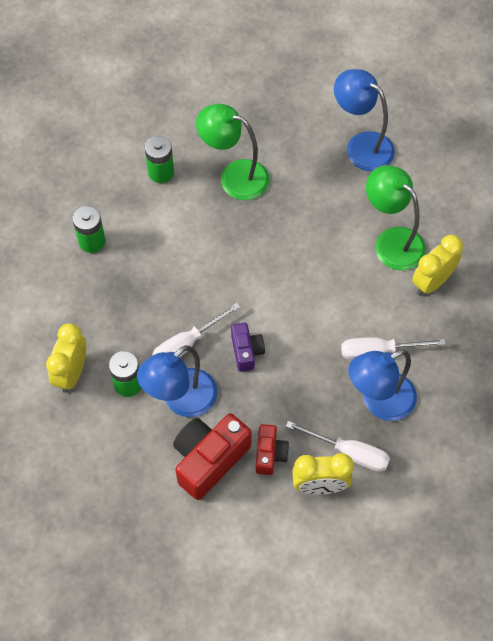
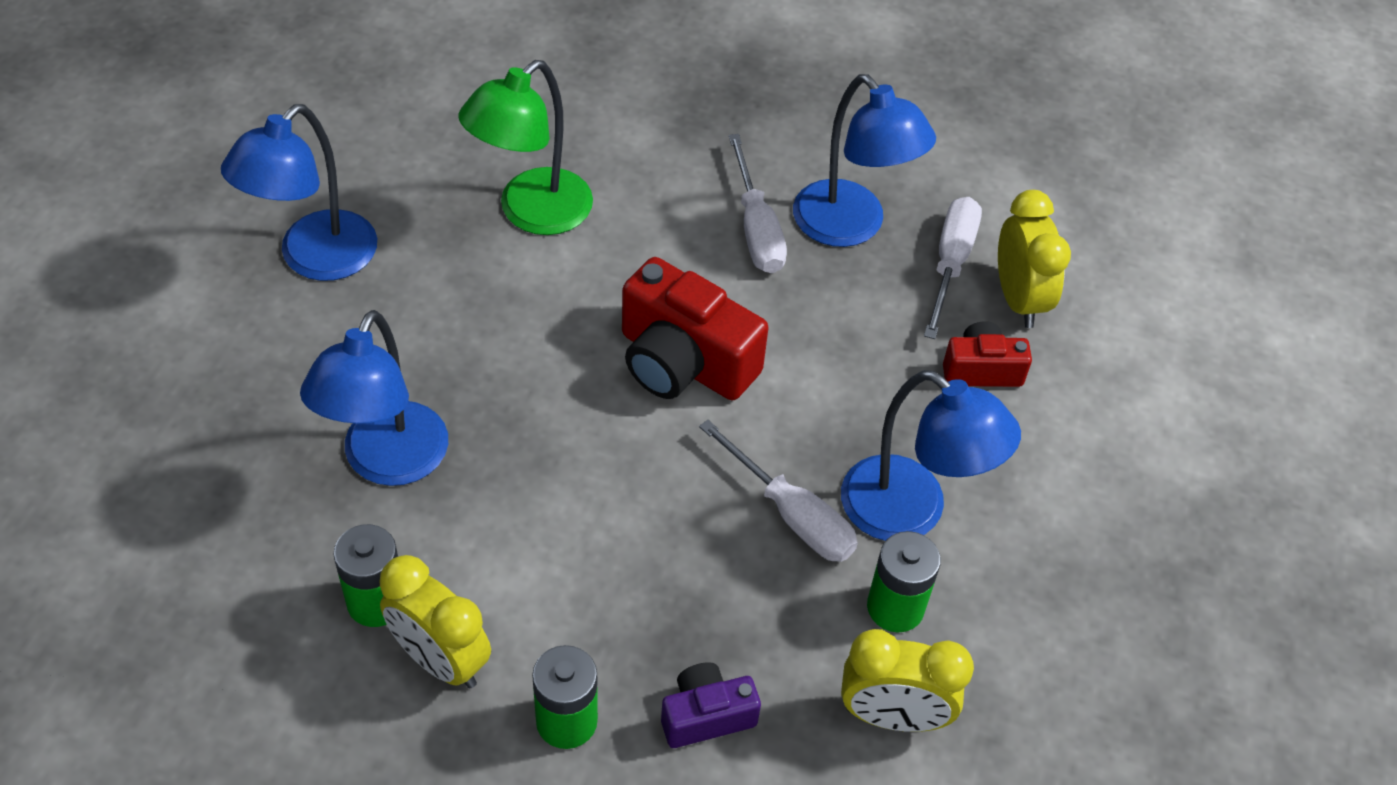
camera: 100 degrees left, 10 degrees down
red camera [173,413,252,500] -> red camera moved to [622,257,768,400]
green lamp [196,104,269,200] -> blue lamp [300,310,448,486]
purple camera [231,323,265,372] -> purple camera moved to [661,662,761,748]
yellow clock [412,235,463,296] -> yellow clock moved to [380,555,491,688]

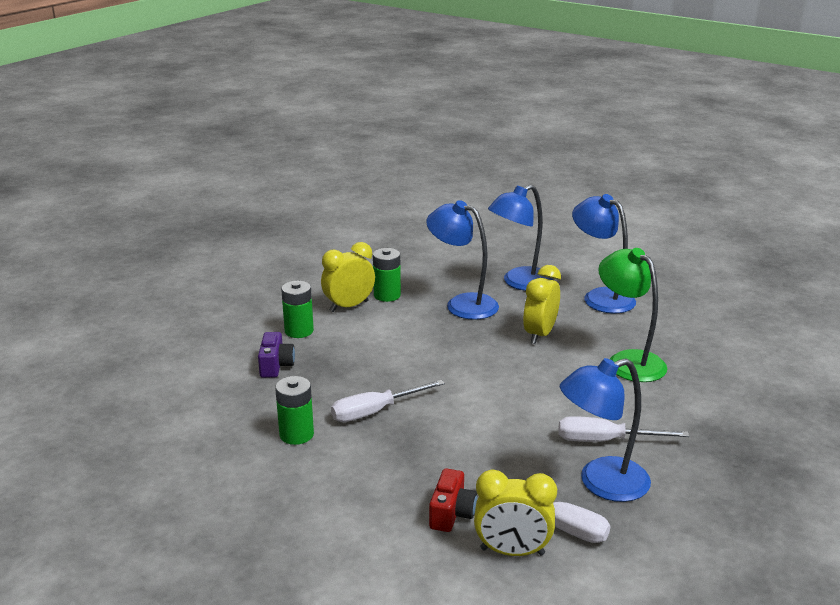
camera: 110 degrees right, 25 degrees down
red camera [622,257,768,400] -> none
blue lamp [841,370,1021,541] -> blue lamp moved to [488,185,553,291]
yellow clock [841,629,974,732] -> yellow clock moved to [523,265,561,344]

